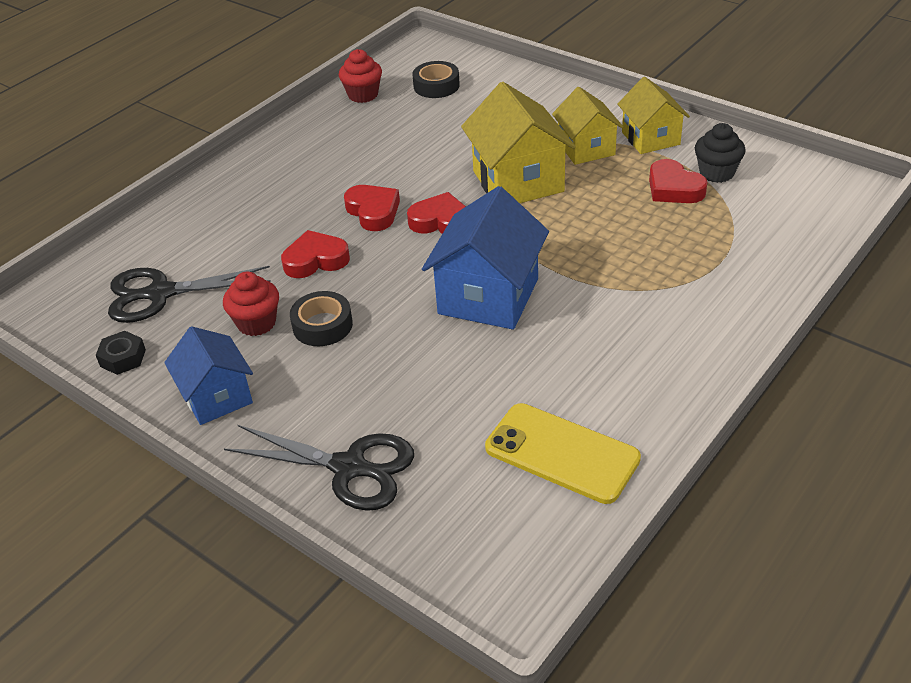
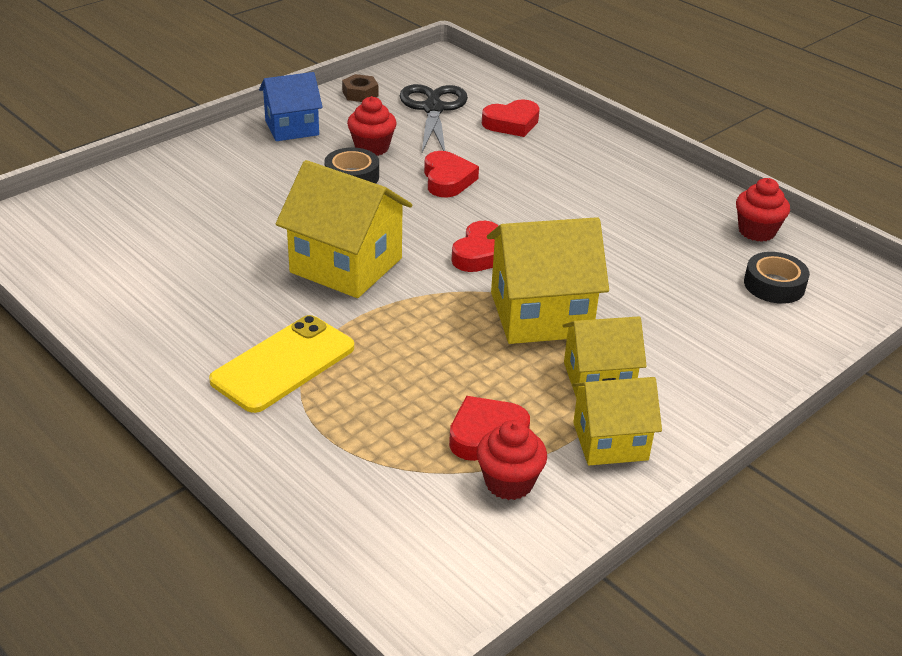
camera: 95 degrees right, 5 degrees down
black nut [96,331,146,375] -> brown nut [342,74,378,102]
black scissors [224,425,414,511] -> none
red heart [344,185,400,231] -> red heart moved to [482,99,540,137]
blue house [422,186,549,330] -> yellow house [276,160,412,298]
yellow phone [485,403,641,504] -> yellow phone moved to [209,315,354,413]
black cupcake [695,123,746,183] -> red cupcake [477,420,547,500]

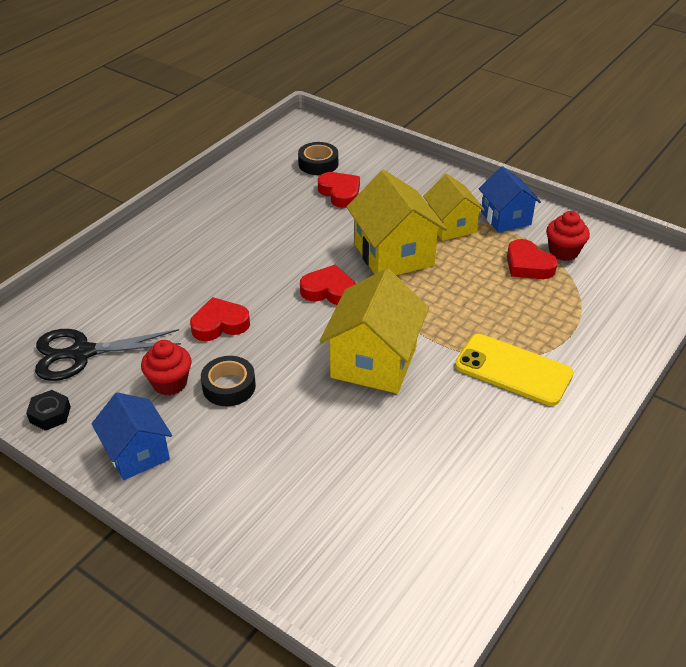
camera: 100 degrees left, 5 degrees up
brown nut [342,74,378,102] -> black nut [26,390,71,431]
red heart [482,99,540,137] -> red heart moved to [318,172,360,208]
yellow house [572,377,662,465] -> blue house [479,166,541,233]
red cupcake [736,178,790,242] -> none

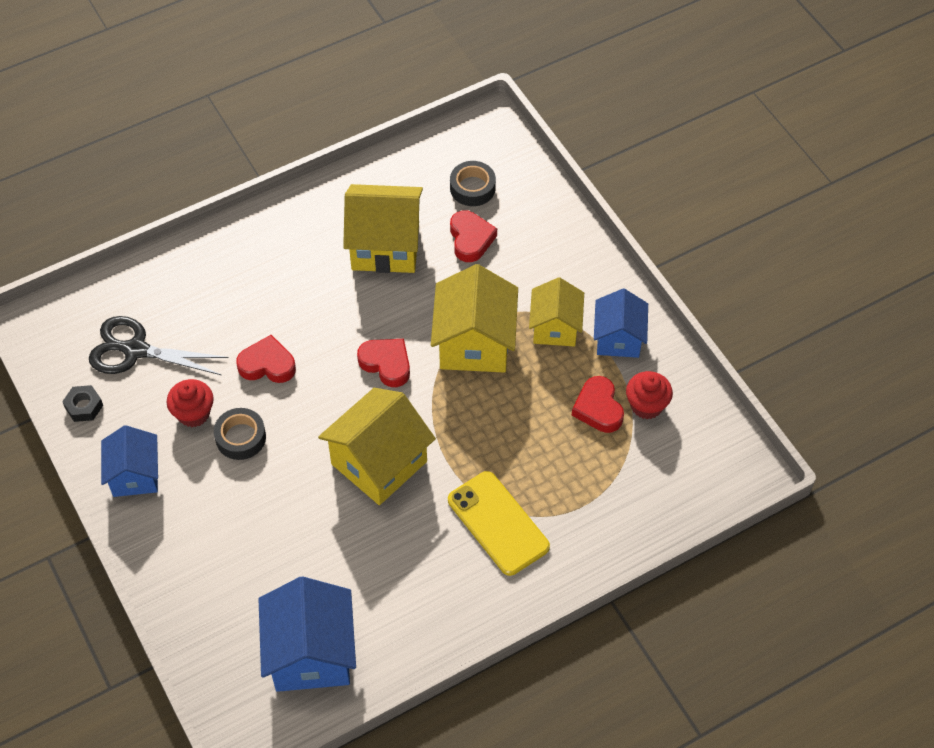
camera: 25 degrees right, 15 degrees up
none -> blue house [259,577,356,692]
none -> yellow house [343,184,423,273]

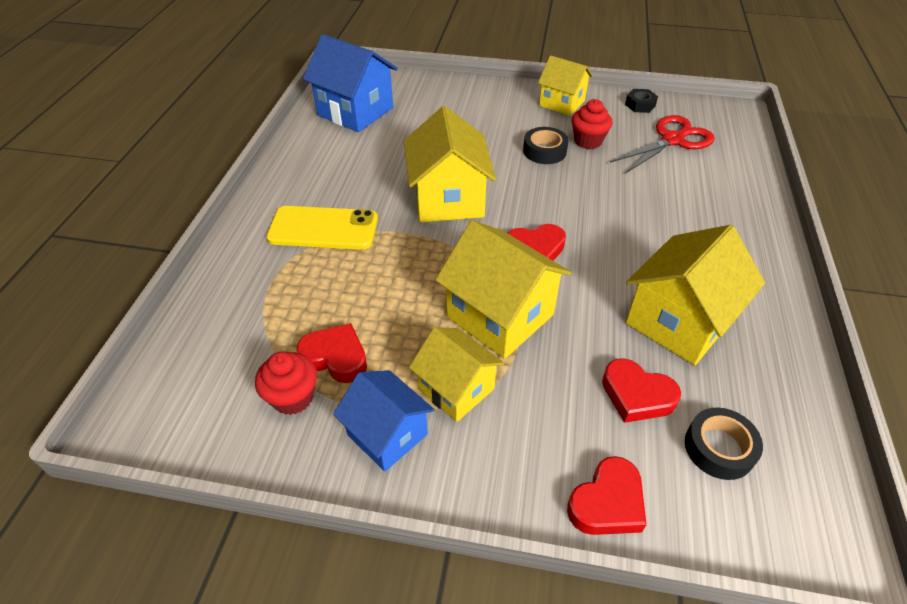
camera: 130 degrees right, 10 degrees down
black scissors [89,316,229,375] -> red scissors [610,115,715,174]
blue house [101,425,158,497] -> yellow house [538,55,593,116]
red heart [236,335,296,383] -> red heart moved to [567,456,647,535]

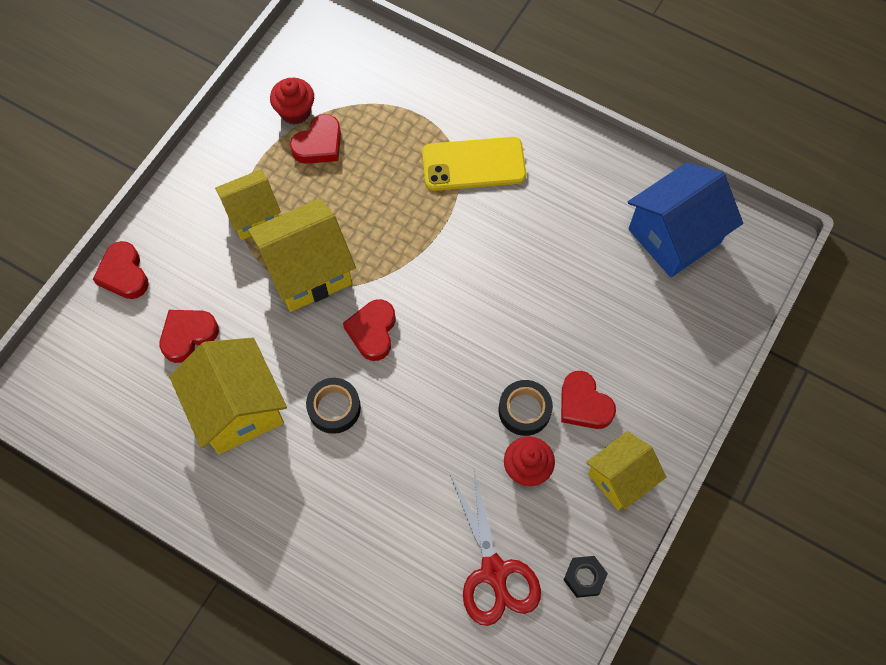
camera: 110 degrees right, 20 degrees up
yellow phone [266,206,378,250] -> yellow phone turned 60 degrees clockwise [422,137,526,191]
blue house [333,370,435,472] -> none
yellow house [404,106,496,222] -> none
black tape [685,408,763,480] -> black tape moved to [306,378,361,434]
none -> red heart [561,371,616,429]

